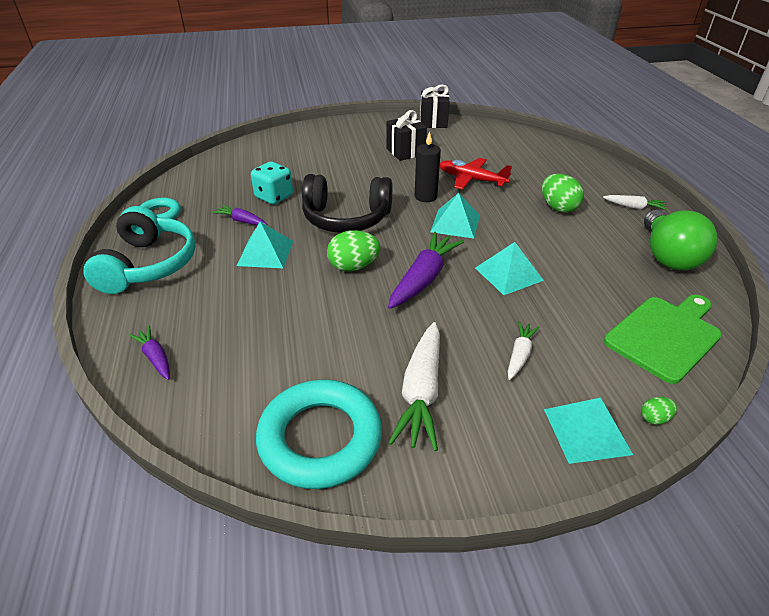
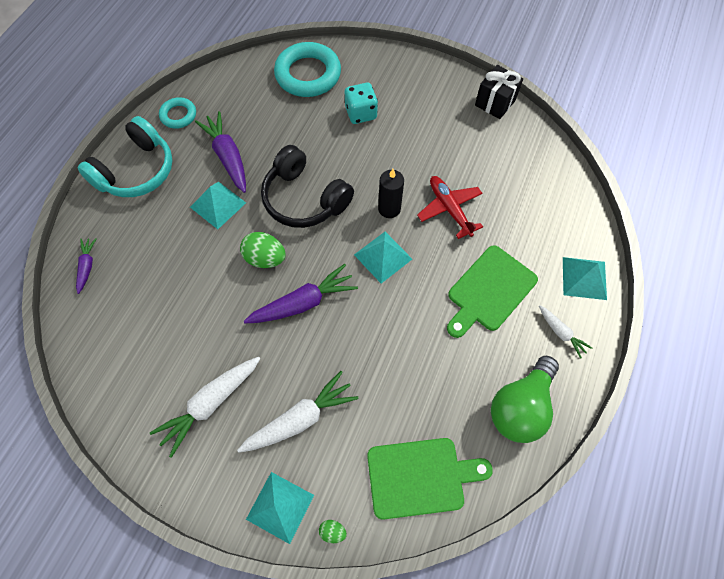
camera: 35 degrees right, 25 degrees up
purple carrot [212,205,267,225] -> purple carrot [195,111,246,193], size x1.84
turquoise dice [251,162,293,204] -> turquoise dice moved to [345,83,378,124]
turquoise ring [256,379,382,489] -> turquoise ring moved to [274,42,341,97]
black gift [386,110,427,161] -> none
turquoise pyramid [475,242,544,295] -> turquoise pyramid moved to [563,257,607,300]
white carrot [508,321,540,380] -> white carrot [237,371,358,453], size x1.84
green egg [542,174,584,213] -> green cutting board [447,245,538,338]

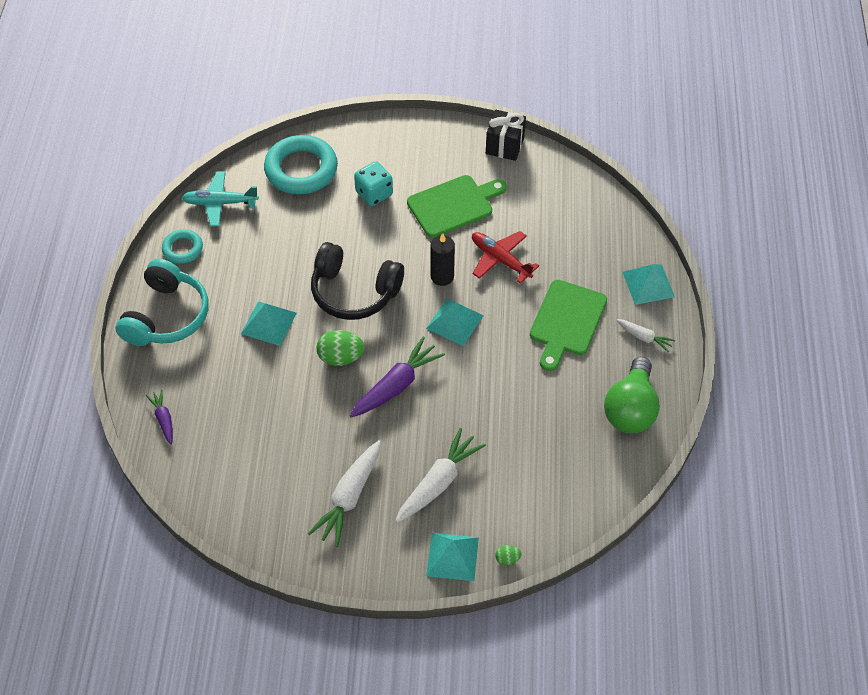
camera: 20 degrees left, 10 degrees down
purple carrot [195,111,246,193] -> none
green cutting board [367,438,493,520] -> green cutting board moved to [407,175,507,238]
none -> turquoise plane [182,171,259,226]

